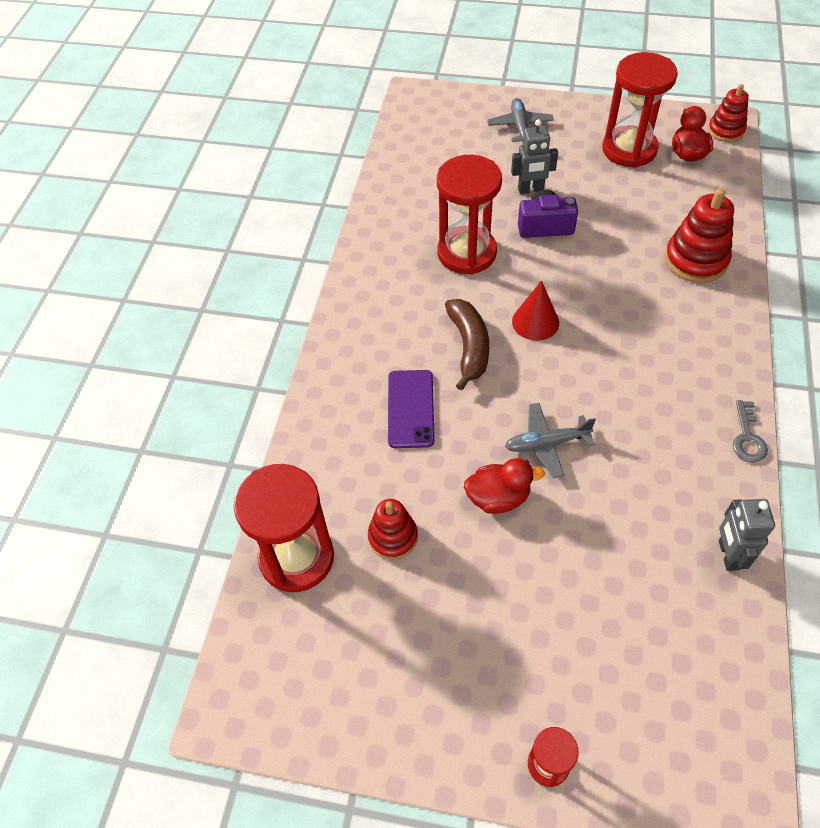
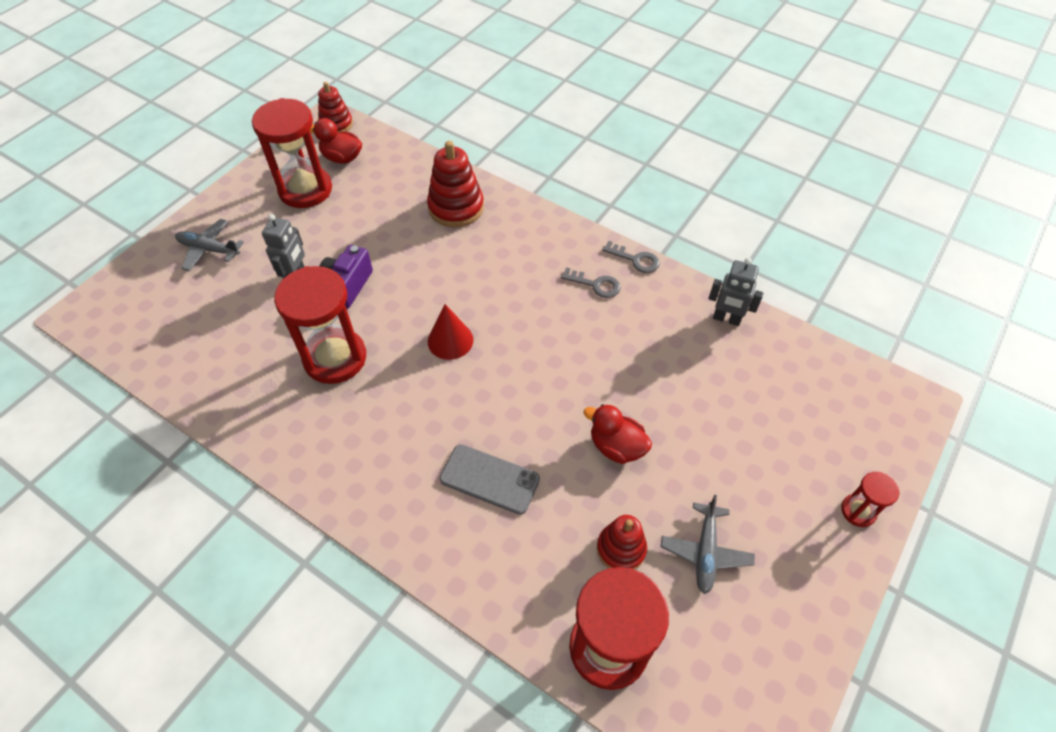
camera: 70 degrees left, 0 degrees up
purple phone [388,370,435,448] -> grey phone [439,444,540,515]
brown banana [445,299,489,391] -> none
red duck [464,458,545,514] -> red duck turned 75 degrees counterclockwise [584,404,652,464]
grey plane [505,403,596,478] -> grey plane moved to [661,495,755,594]
none -> grey key [561,267,621,298]

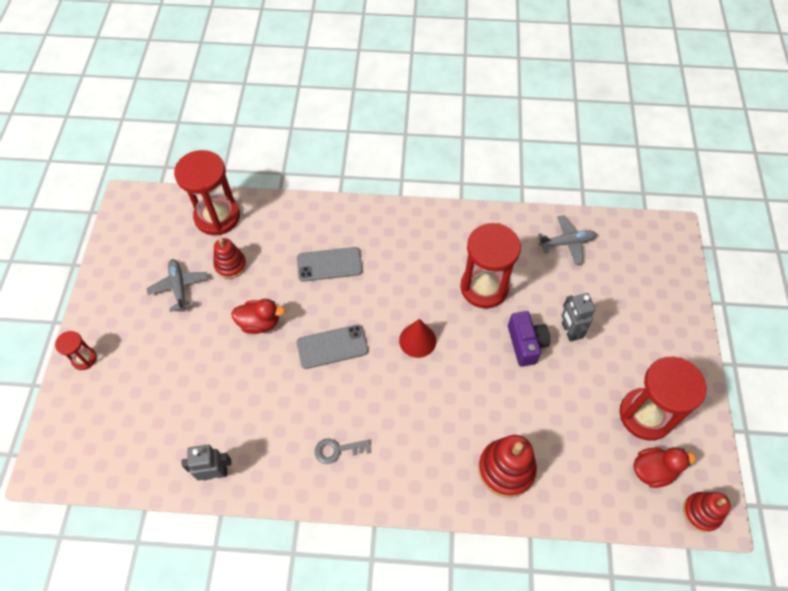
camera: 150 degrees right, 5 degrees up
grey plane [175,219,244,271] -> grey plane moved to [538,215,597,265]
grey key [602,241,660,273] -> none
none -> grey phone [297,324,368,369]

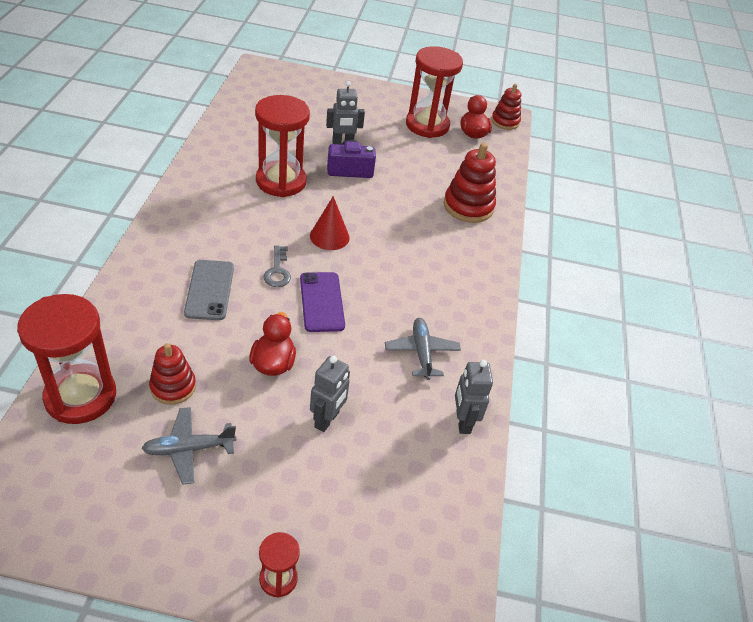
camera: 90 degrees left, 15 degrees down
grey phone [297,324,368,369] -> purple phone [300,272,345,332]
grey key [315,438,371,464] -> grey key moved to [264,246,291,287]
grey plane [538,215,597,265] -> grey plane moved to [385,318,461,380]
none -> grey robot [310,356,350,432]

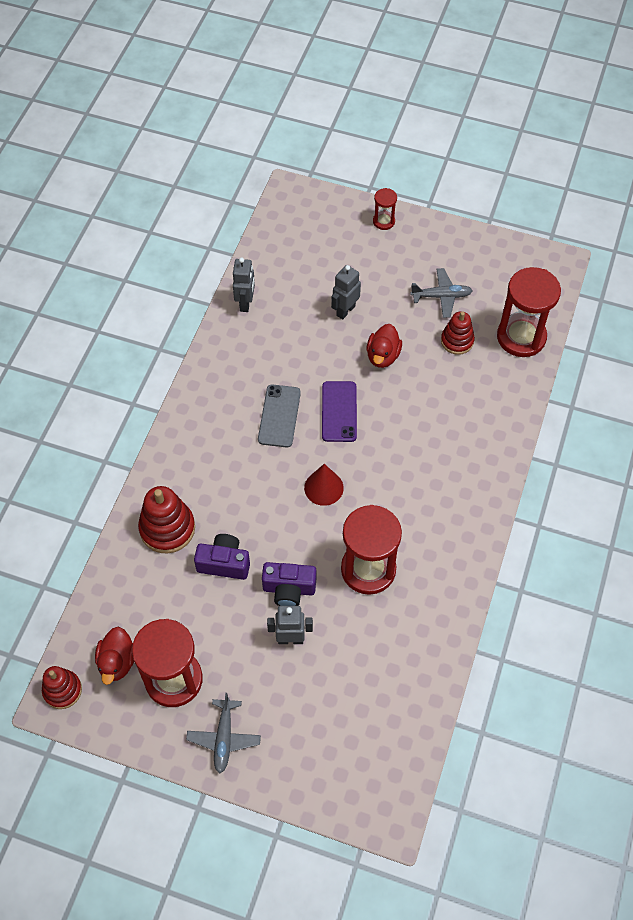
camera: 165 degrees left, 15 degrees up
grey phone [184,260,234,320] -> grey phone moved to [258,384,301,448]
grey key [264,246,291,287] -> none
grey plane [385,318,461,380] -> grey plane moved to [186,693,261,773]
none -> purple camera [194,534,250,580]

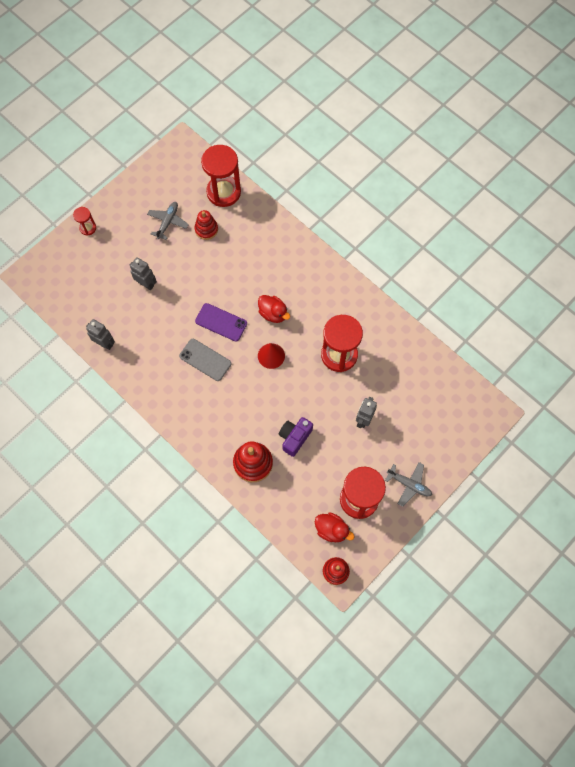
camera: 65 degrees left, 10 degrees up
purple camera [262,562,316,606] -> none
grey robot [331,265,361,319] -> grey robot turned 150 degrees clockwise [130,257,157,290]
red duck [367,324,402,368] -> red duck moved to [258,295,290,323]

